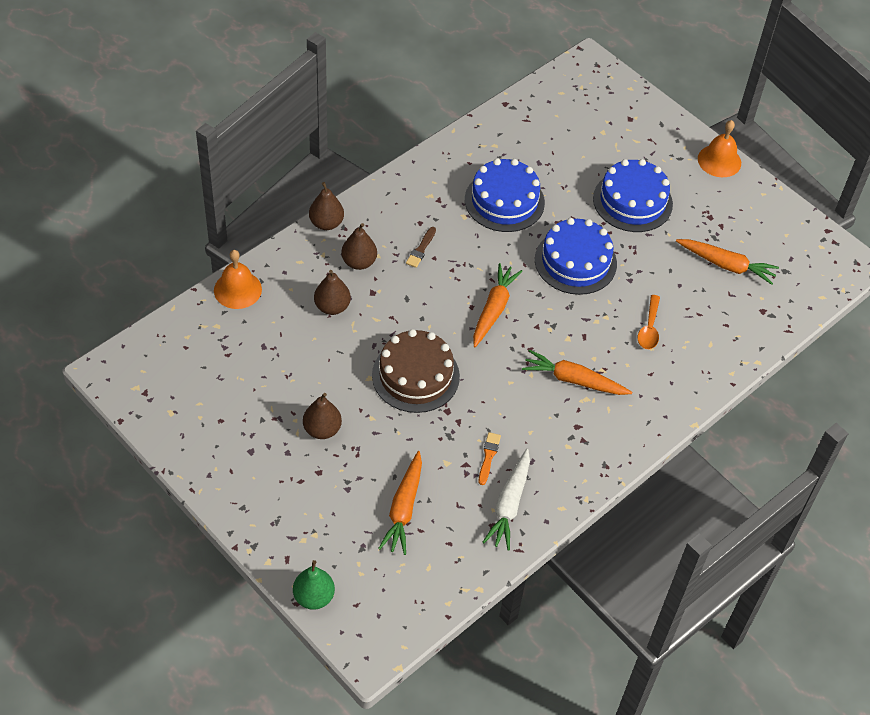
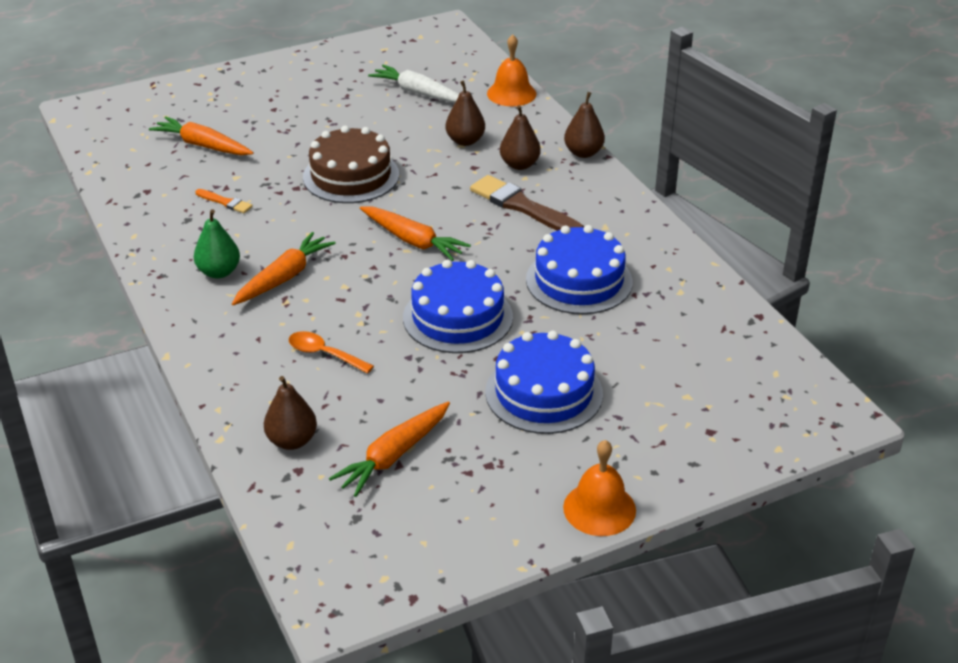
camera: 110 degrees right, 15 degrees down
green pear [293,560,335,610] -> green pear moved to [194,209,240,279]
brown pear [303,393,342,439] -> brown pear moved to [264,376,317,450]
brown brush [406,227,436,268] -> brown brush [470,175,584,231], size x2.02
white carrot [483,449,530,551] -> white carrot moved to [368,65,459,103]

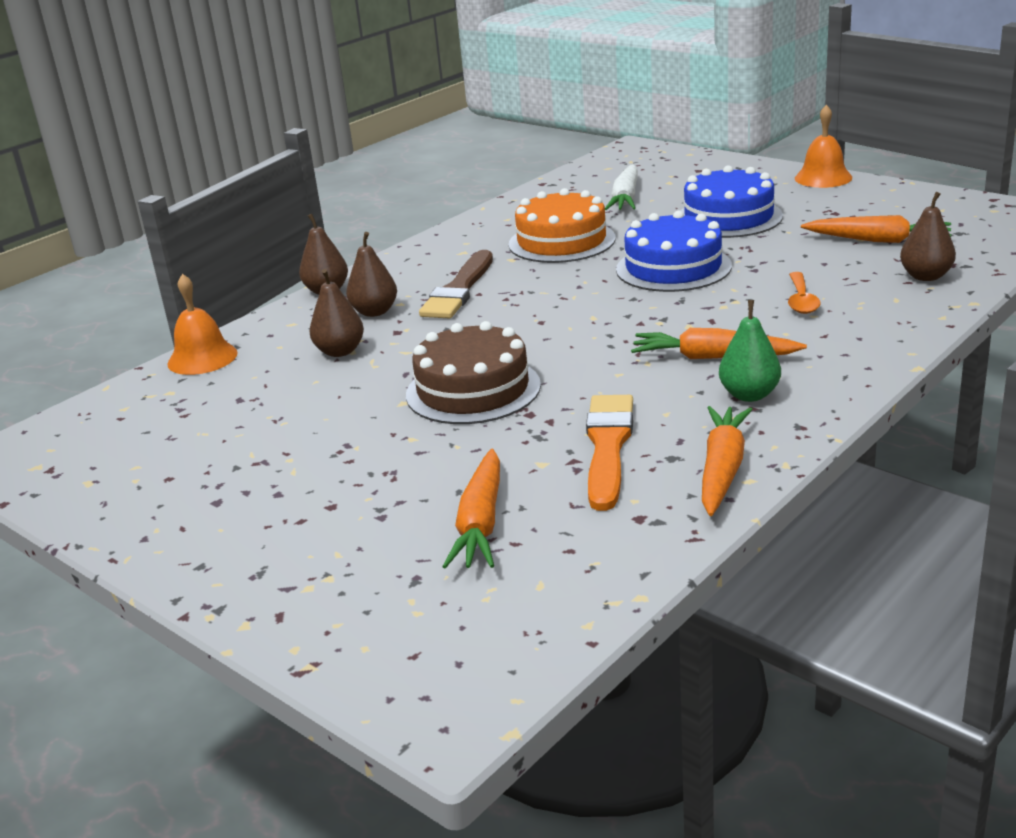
camera: 110 degrees left, 10 degrees down
orange brush [195,189,253,213] -> orange brush [586,395,633,511], size x2.02
orange carrot [360,206,471,261] -> orange carrot moved to [702,406,753,516]
white carrot [368,65,459,103] -> white carrot moved to [605,164,638,210]
blue cake [526,225,633,314] -> orange cake [508,188,615,263]

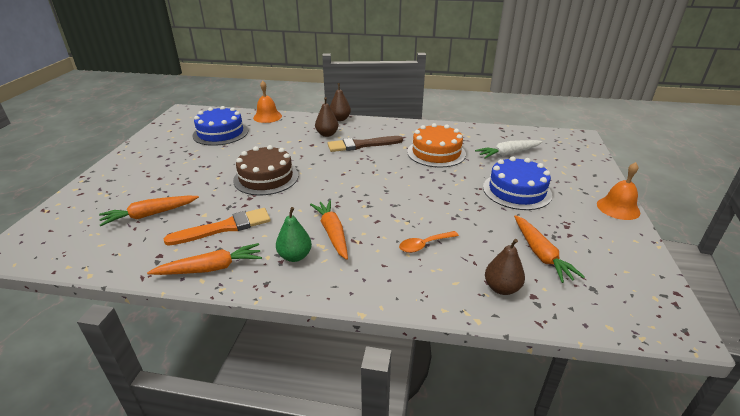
camera: 55 degrees right, 5 degrees up
brown pear [309,269,364,357] -> none
blue cake [616,211,732,292] -> blue cake moved to [192,106,248,146]

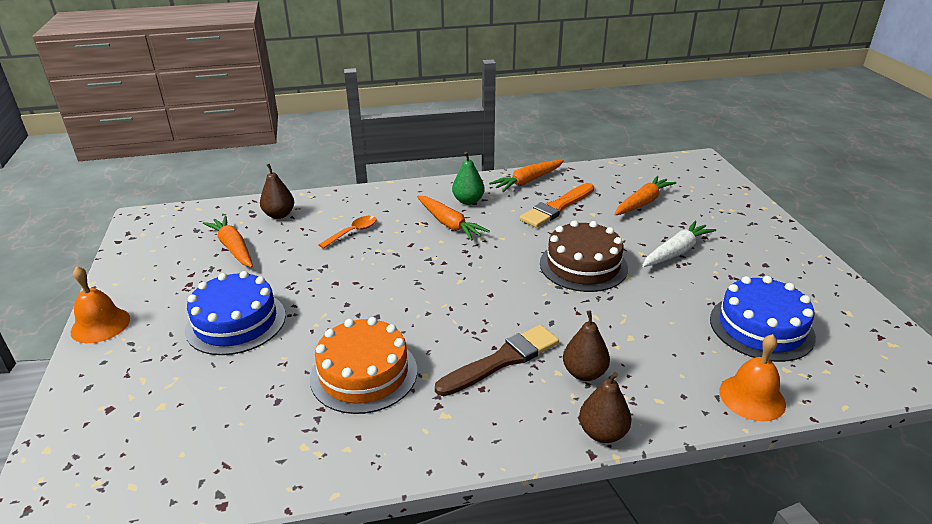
camera: 160 degrees right, 0 degrees up
white carrot [475,140,542,159] -> white carrot moved to [642,221,716,267]

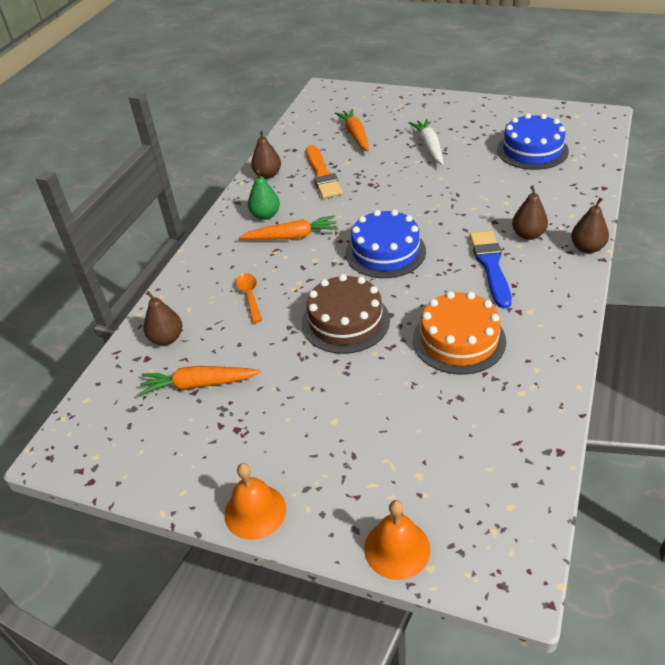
camera: 55 degrees left, 10 degrees up
blue cake [185,271,286,355] -> blue cake moved to [346,209,426,278]
brown brush [435,325,559,396] -> blue brush [470,231,512,309]
orange carrot [489,160,564,192] -> brown pear [251,130,281,179]
brown cake [540,220,628,292] -> brown cake moved to [302,274,390,354]
orange bell [719,334,786,422] -> orange bell moved to [364,500,430,580]

